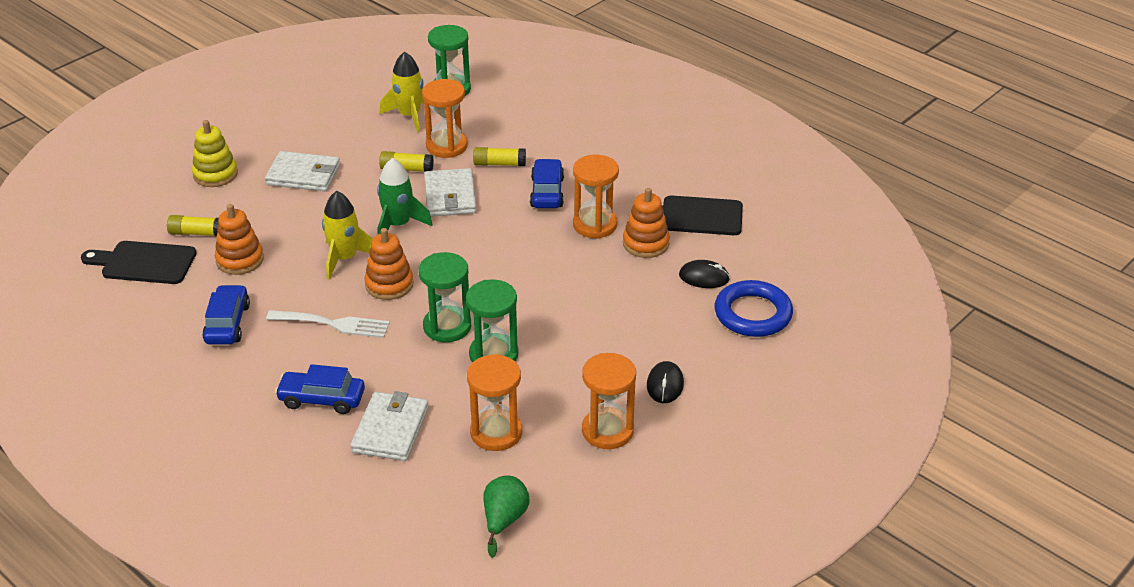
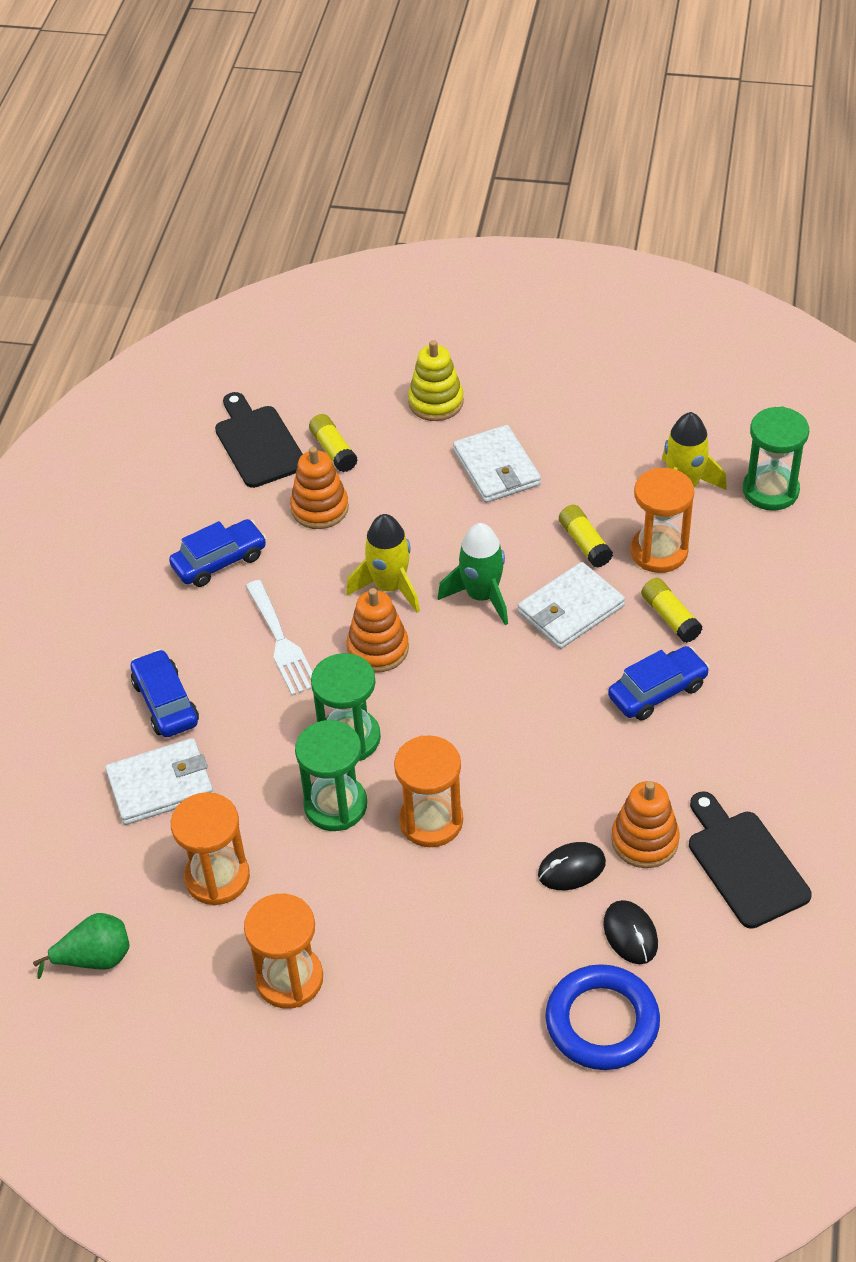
camera: 60 degrees right, 10 degrees up
orange hourglass [573,155,619,239] -> orange hourglass moved to [394,735,463,847]
black mouse [647,361,684,403] -> black mouse moved to [538,842,606,890]

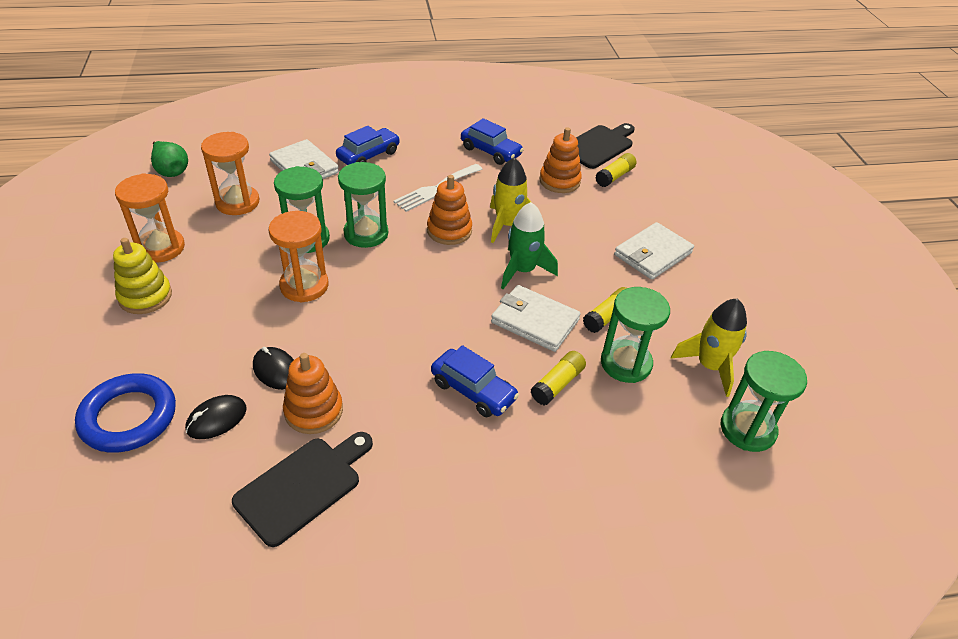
camera: 65 degrees right, 5 degrees down
yellow stacking toy [408,340,464,421] -> yellow stacking toy moved to [113,238,172,314]
orange hourglass [630,468,694,573] -> green hourglass [601,287,670,383]

